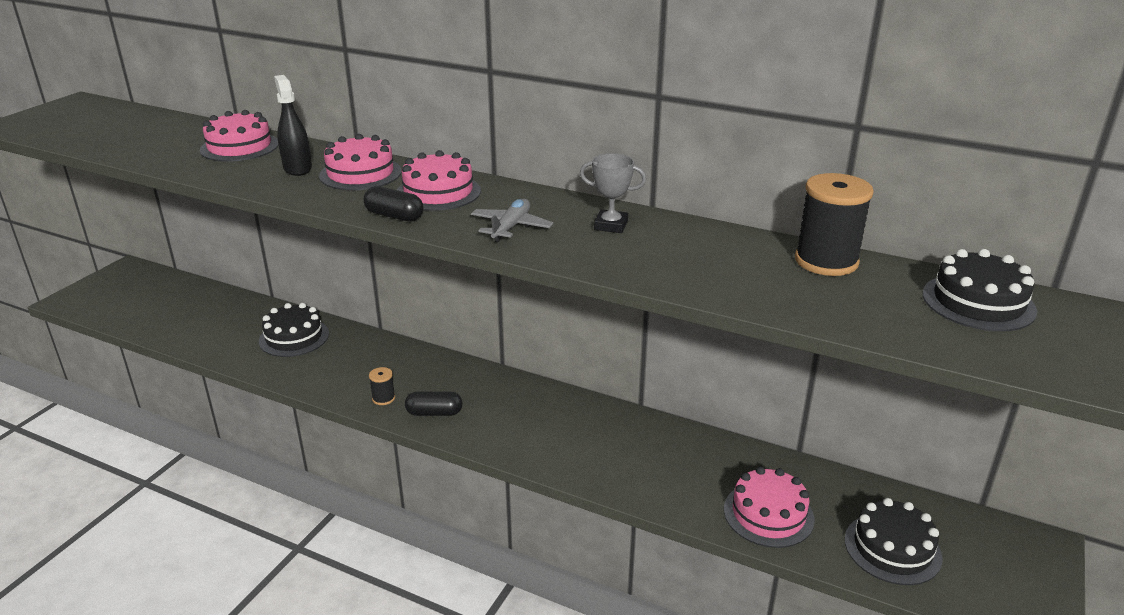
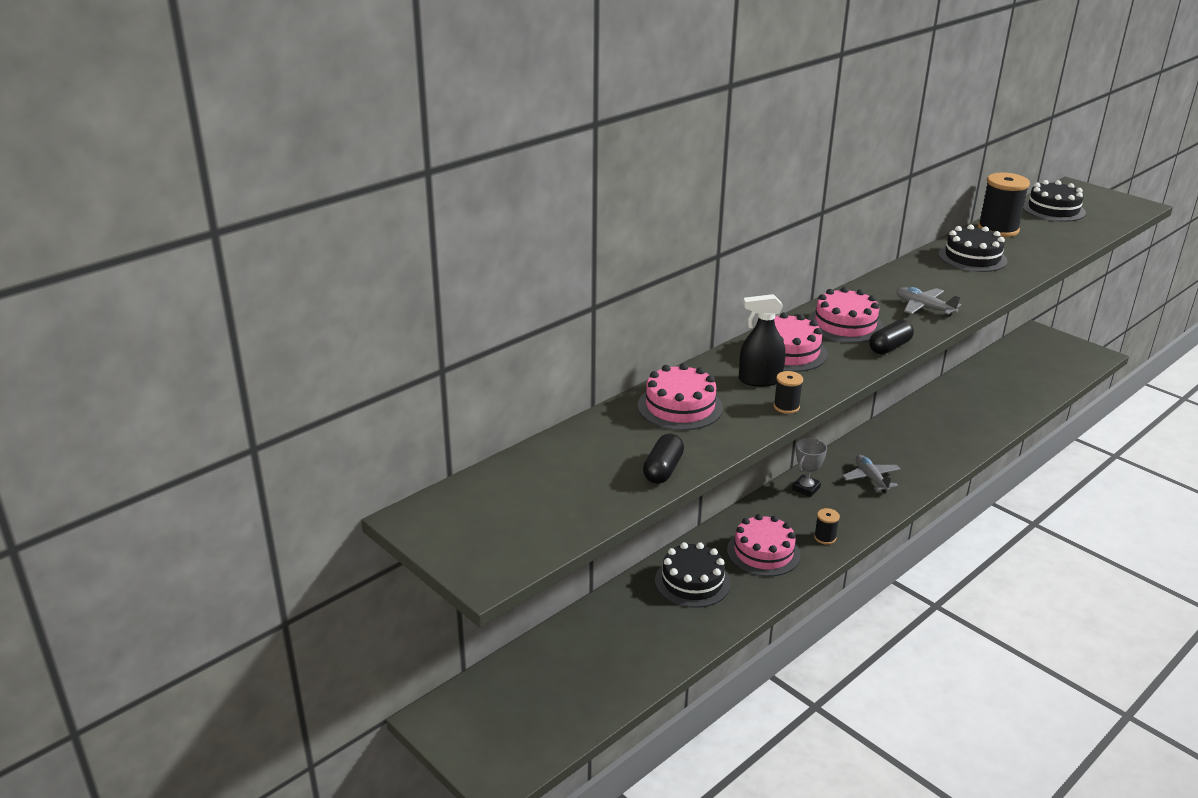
camera: 70 degrees left, 0 degrees up
black capsule [405,392,463,416] -> black capsule moved to [643,433,684,484]
grey trophy [580,153,646,233] -> grey trophy moved to [792,438,827,497]
pink cake [724,467,815,548] -> pink cake moved to [727,514,801,577]
black cake [845,498,943,585] -> black cake moved to [938,225,1007,272]
none -> black spool [774,371,803,414]
none -> grey plane [842,455,901,493]

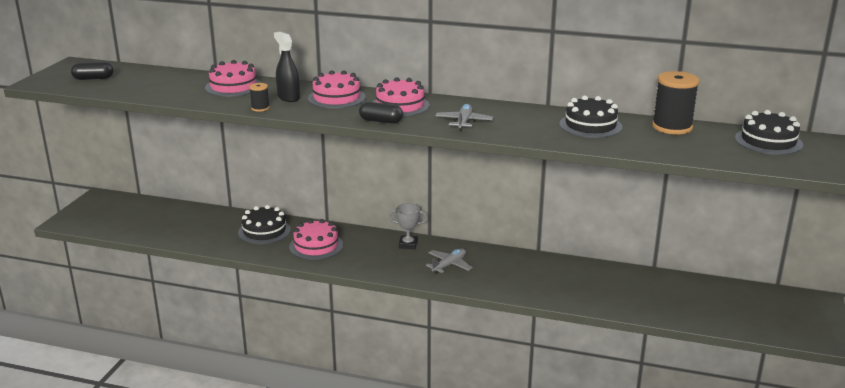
camera: 60 degrees right, 5 degrees down
black capsule [643,433,684,484] -> black capsule moved to [71,62,114,80]
black spool [814,508,840,544] -> none

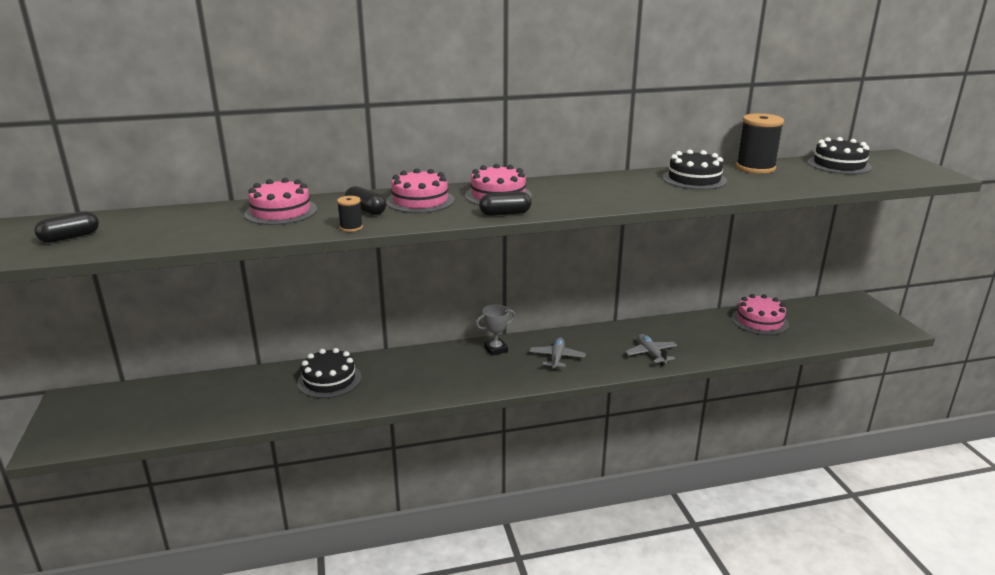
camera: 30 degrees left, 0 degrees up
black spray bottle [274,32,300,102] -> black capsule [345,186,386,215]
pink cake [289,219,343,260] -> pink cake moved to [732,294,789,335]
grey plane [436,104,493,131] -> grey plane moved to [625,334,677,366]

